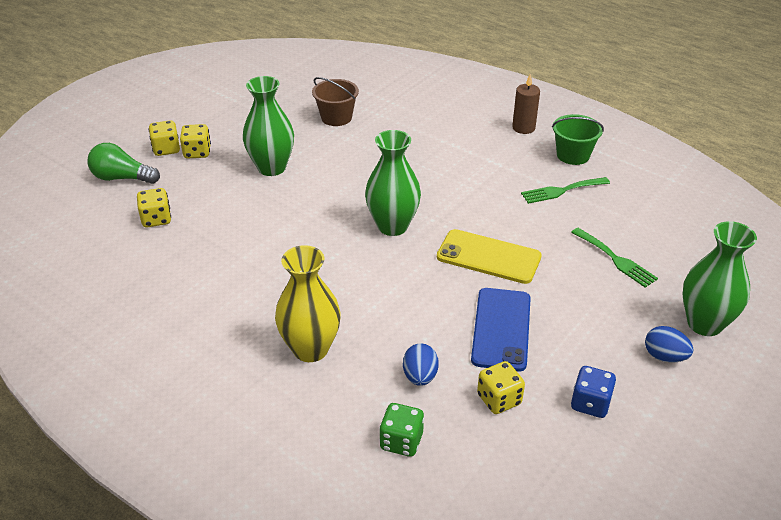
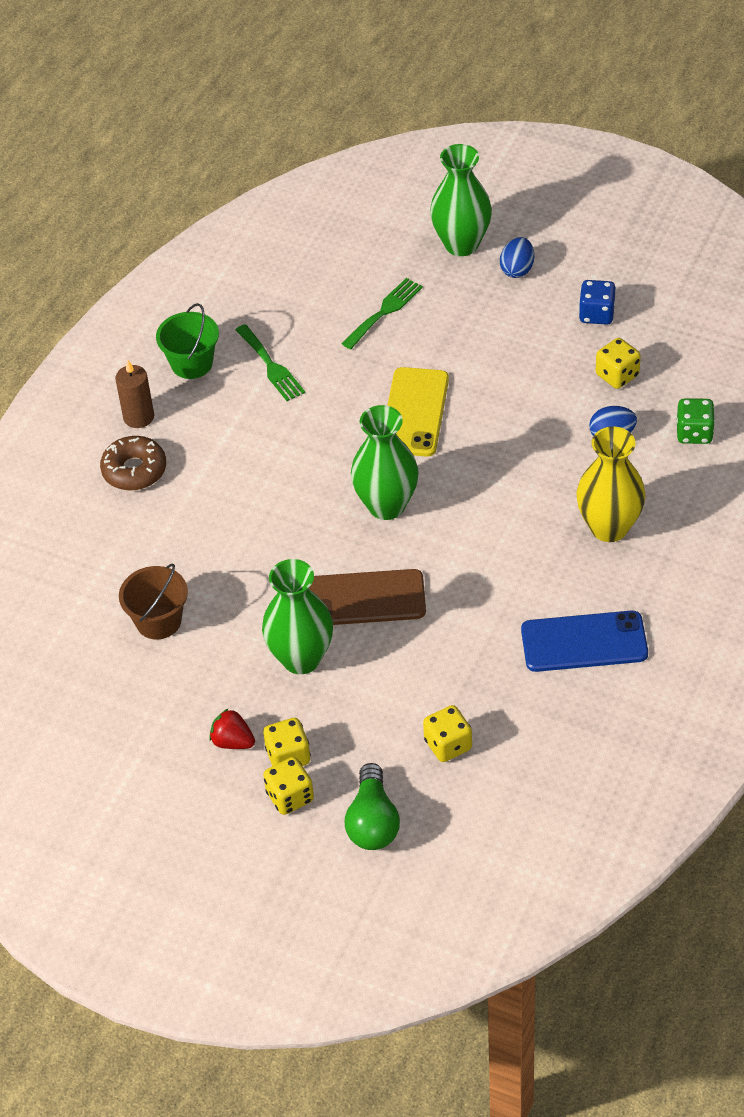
camera: 100 degrees left, 10 degrees up
blue phone [471,288,531,372] -> blue phone moved to [521,610,648,672]
none -> brown donut [100,436,166,491]
none -> red strawberry [209,709,255,749]
none -> brown phone [309,569,426,625]

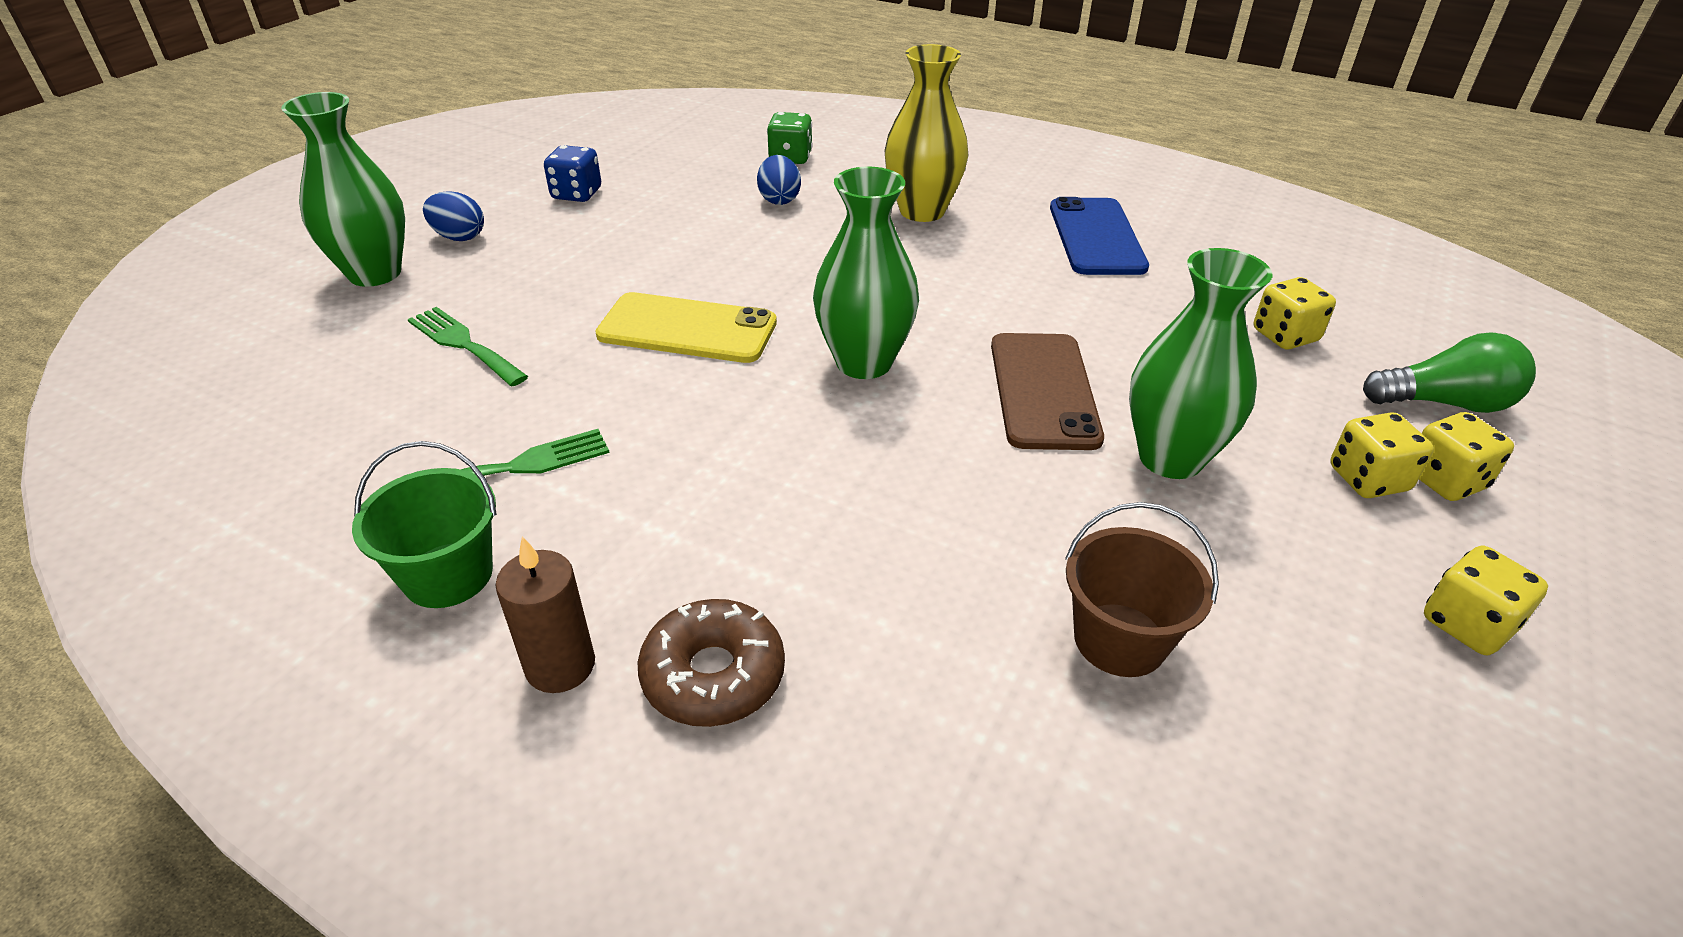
camera: 90 degrees left, 10 degrees down
red strawberry [209,709,255,749] -> none
yellow dice [596,338,641,389] -> yellow dice moved to [1424,546,1548,655]

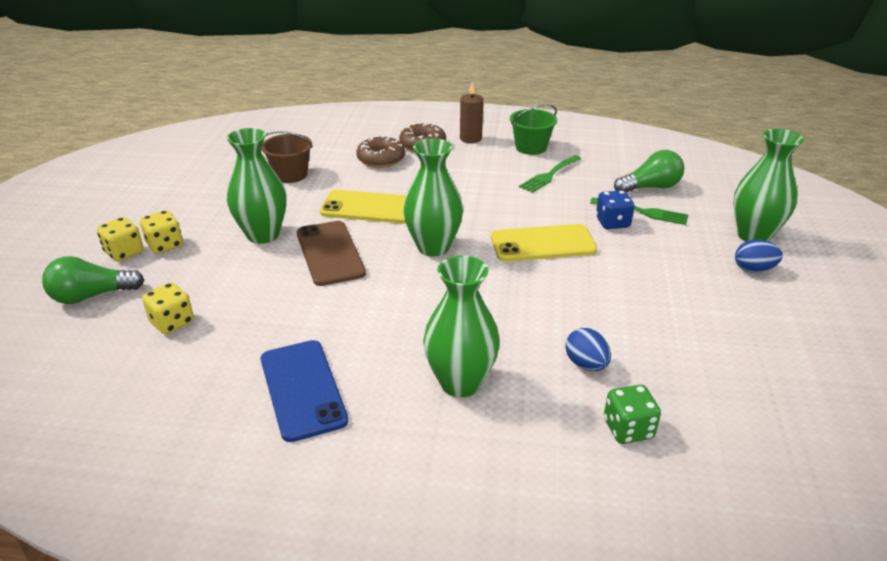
camera: 160 degrees right, 5 degrees down
blue dice [544,145,601,202] -> blue dice moved to [596,190,634,229]
yellow vase [885,44,968,222] -> green vase [423,255,500,397]
yellow dice [1424,546,1548,655] -> none
none -> yellow phone [320,190,406,224]
none -> brown donut [356,135,405,168]
none -> green light bulb [614,150,684,192]

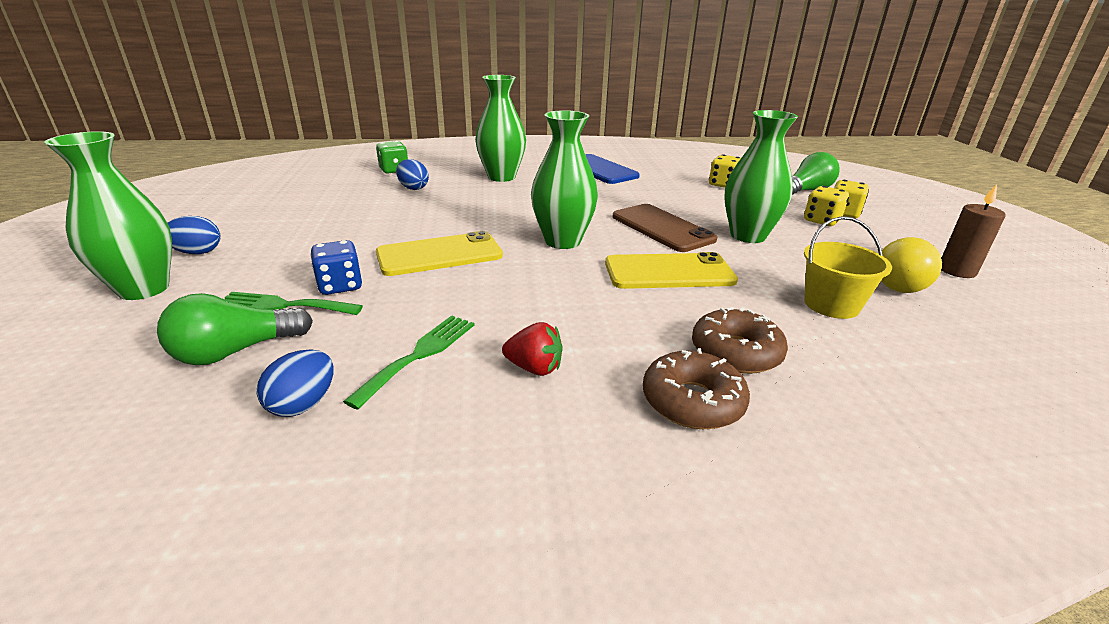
camera: 165 degrees right, 5 degrees down
brown bucket [261,131,313,183] -> yellow bucket [804,216,892,319]
brown candle [460,82,483,143] -> brown candle moved to [941,184,1006,278]
green bucket [510,104,557,155] -> none
none -> blue egg [257,349,334,417]
none -> red strawberry [502,322,563,376]
none -> yellow light bulb [881,237,942,293]

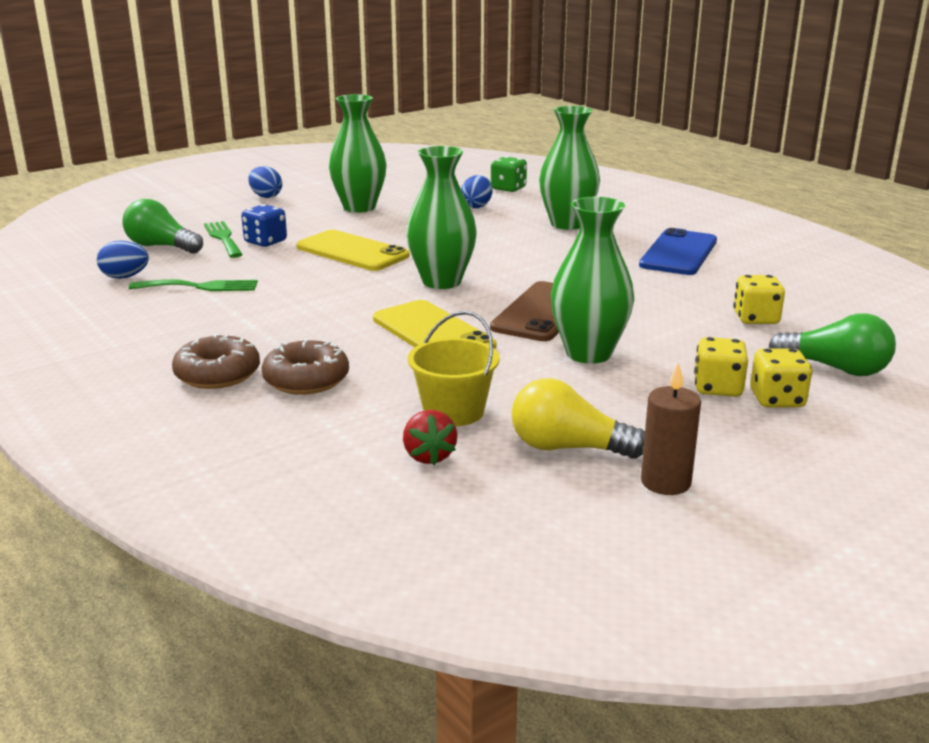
camera: 60 degrees right, 5 degrees down
green vase [44,131,172,300] -> green vase moved to [329,94,387,213]
red strawberry [502,322,563,376] -> red strawberry moved to [403,410,458,465]

